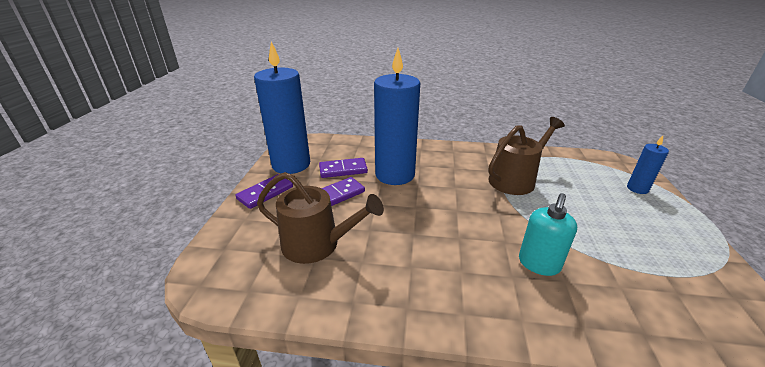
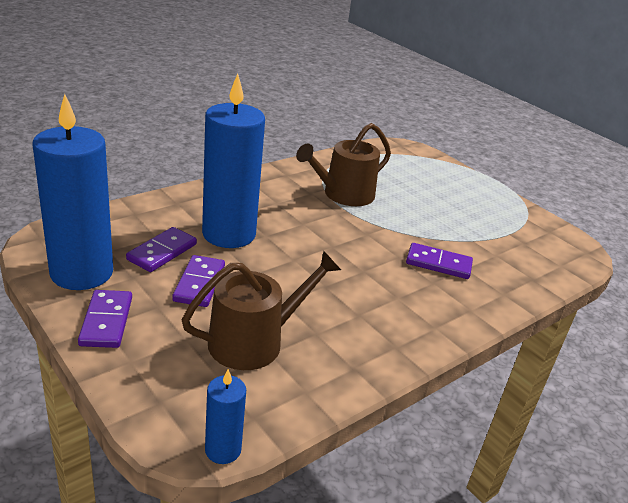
camera: 50 degrees left, 0 degrees up
brown watering can [488,117,565,195] -> brown watering can turned 135 degrees counterclockwise [296,123,391,206]
turquoise soap dispenser [519,193,577,276] -> purple domino [406,243,473,279]
blue candle [627,136,669,194] -> blue candle moved to [205,369,246,464]

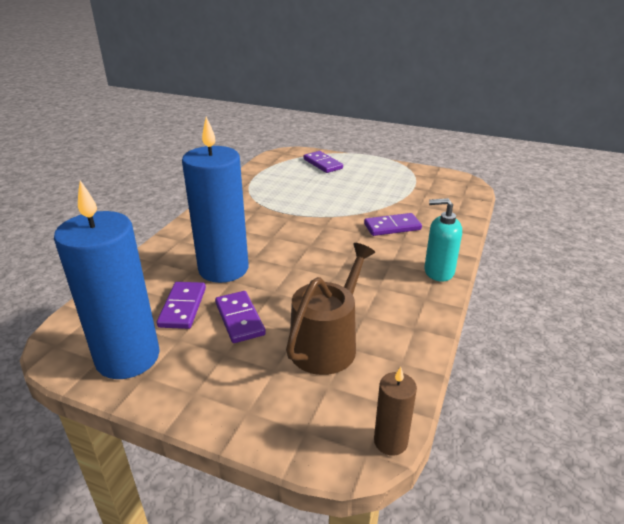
camera: 25 degrees left, 0 degrees up
purple domino [78,290,132,348] -> purple domino moved to [303,151,343,173]
blue candle [205,369,246,464] -> brown candle [374,367,417,456]
brown watering can [296,123,391,206] -> none
none -> turquoise soap dispenser [424,198,462,281]

